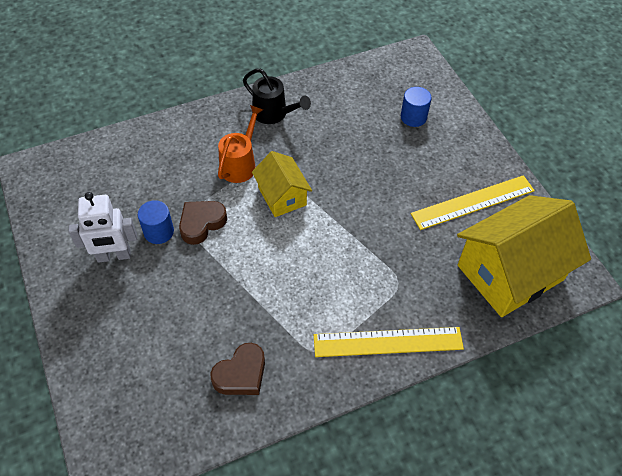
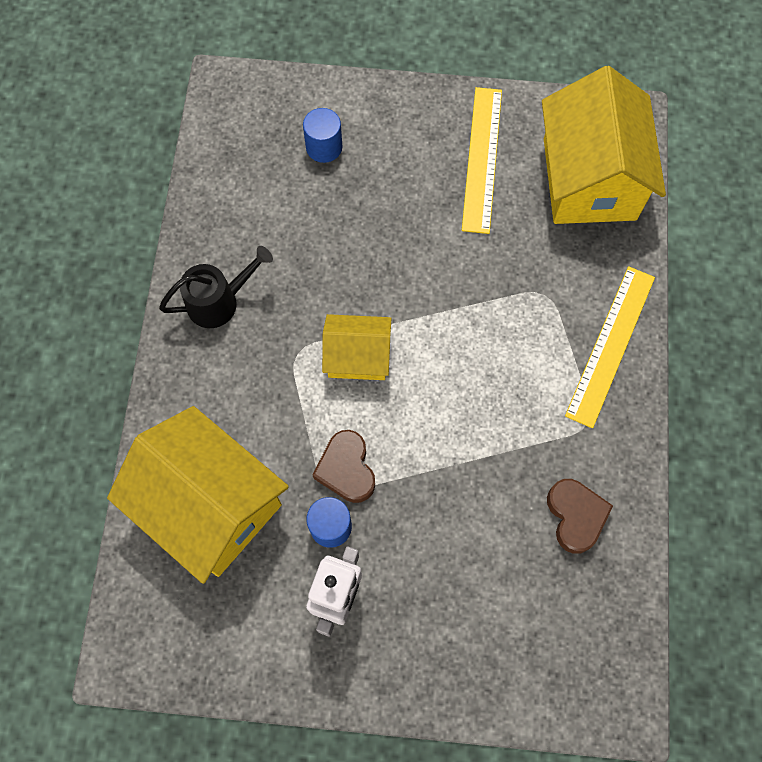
camera: 60 degrees left, 15 degrees up
orange watering can [218,105,263,183] -> none
none -> yellow house [107,406,289,584]

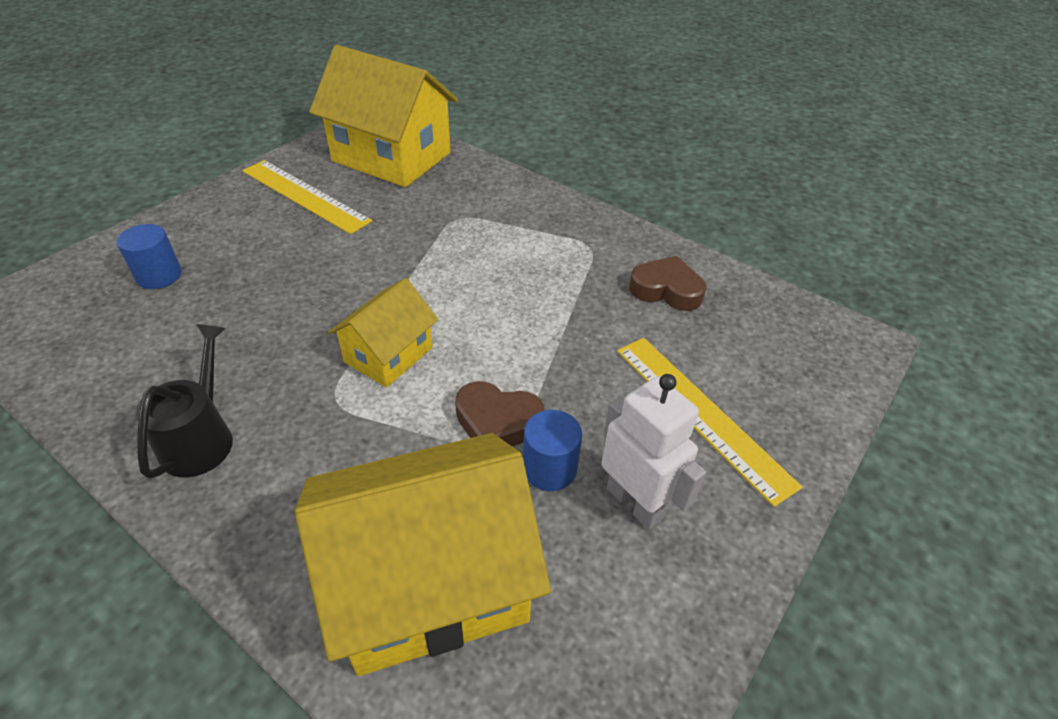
camera: 60 degrees left, 25 degrees down
yellow ruler [565,266,655,428] -> yellow ruler moved to [617,338,803,507]

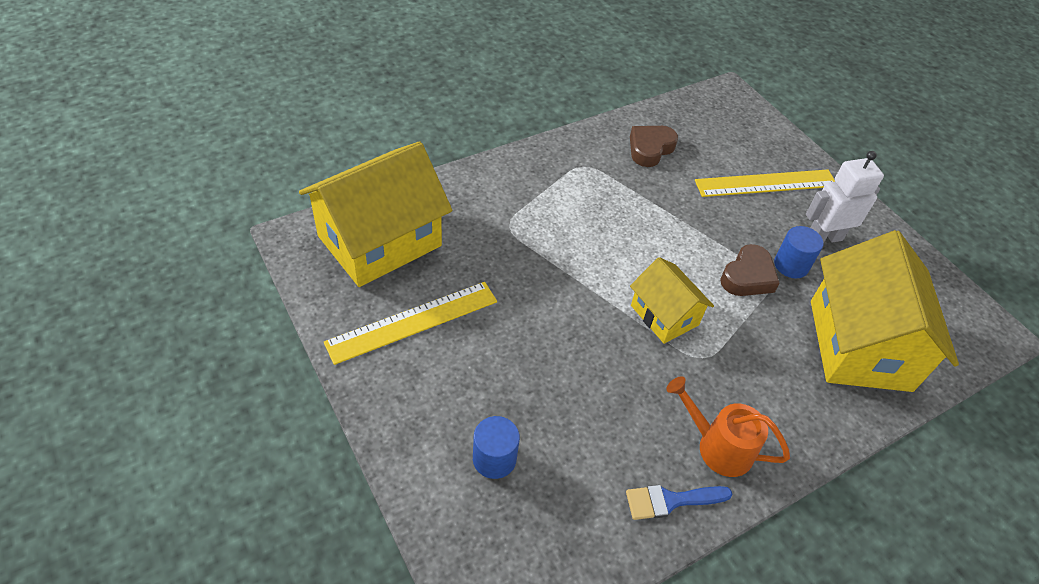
camera: 70 degrees left, 5 degrees up
black watering can [136,324,233,478] -> orange watering can [666,376,790,477]
none -> blue brush [626,484,732,520]

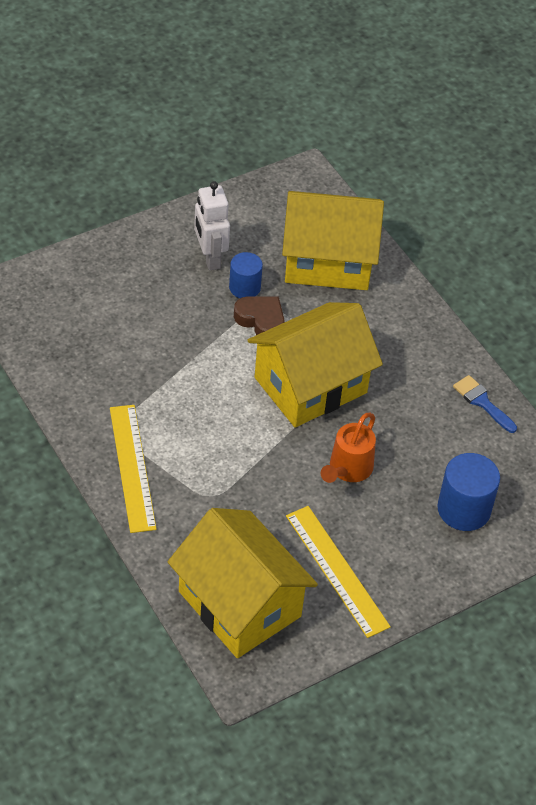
camera: 90 degrees left, 0 degrees up
blue cylinder [473,416,520,479] -> blue cylinder [437,453,500,531], size x1.55
blue brush [626,484,732,520] -> blue brush turned 150 degrees clockwise [453,375,517,433]
brown heart [630,126,678,167] -> none
yellow house [630,257,714,344] -> yellow house [247,302,383,427], size x1.85
orange watering can [666,376,790,477] -> orange watering can moved to [321,412,376,483]
yellow ruler [695,169,835,197] -> yellow ruler moved to [110,405,157,533]

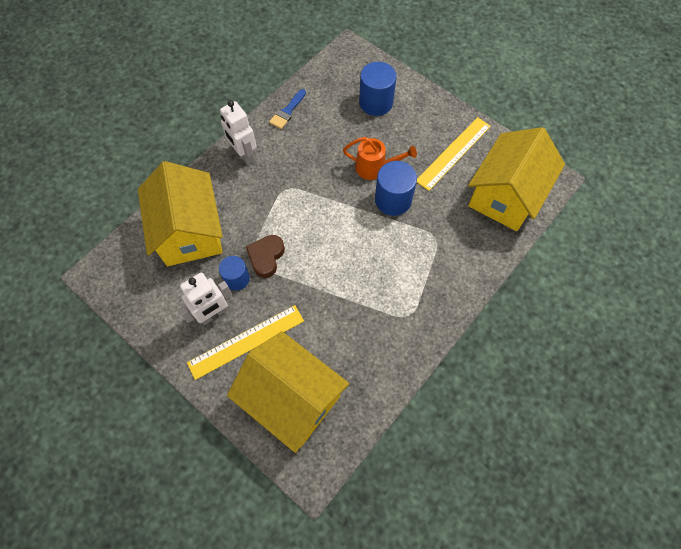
camera: 105 degrees left, 15 degrees up
yellow ruler [110,405,157,533] -> yellow ruler moved to [187,305,304,380]
yellow house [247,302,383,427] -> yellow house moved to [227,331,349,453]
none -> white robot [220,100,257,165]
none -> blue cylinder [375,161,417,216]

